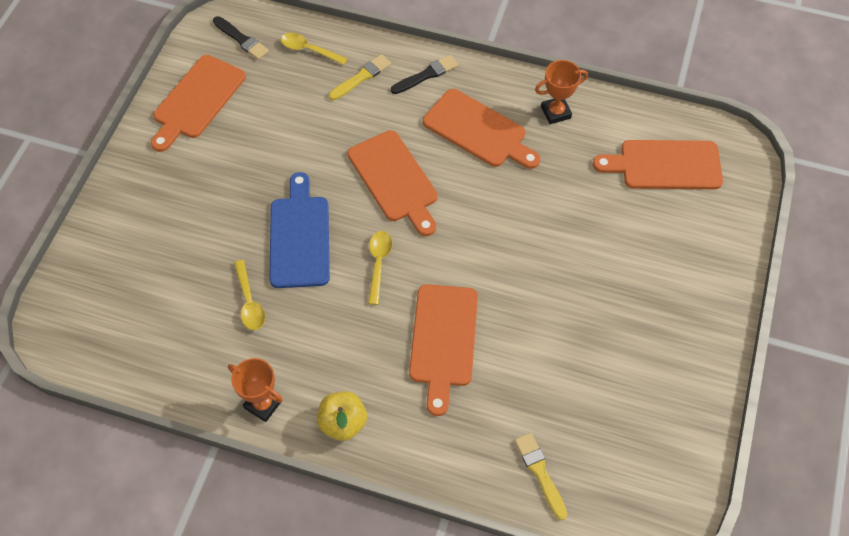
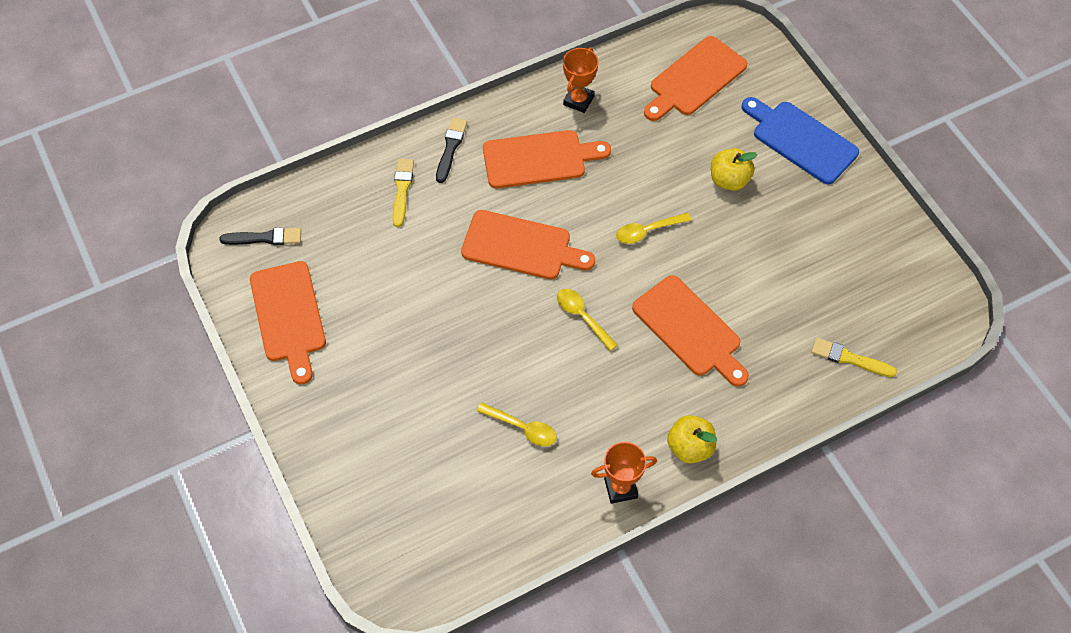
camera: 45 degrees left, 0 degrees up
blue cutting board [269,172,330,288] -> blue cutting board moved to [742,97,859,184]
yellow spoon [281,33,348,65] -> yellow spoon moved to [616,213,691,244]
none -> yellow apple [711,148,758,191]

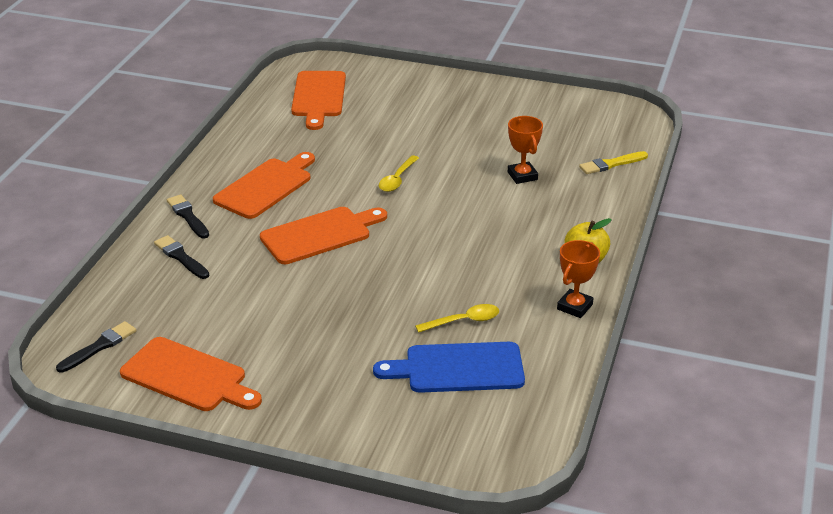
camera: 45 degrees left, 25 degrees down
yellow brush [392,159,414,227] -> black brush [154,235,209,279]
yellow spoon [557,289,618,351] -> none
orange trophy [563,47,599,113] -> orange trophy moved to [508,116,543,184]
orange cutting board [632,275,749,387] -> none
yellow apple [711,148,758,191] -> none
blue cutting board [742,97,859,184] -> blue cutting board moved to [373,342,525,393]

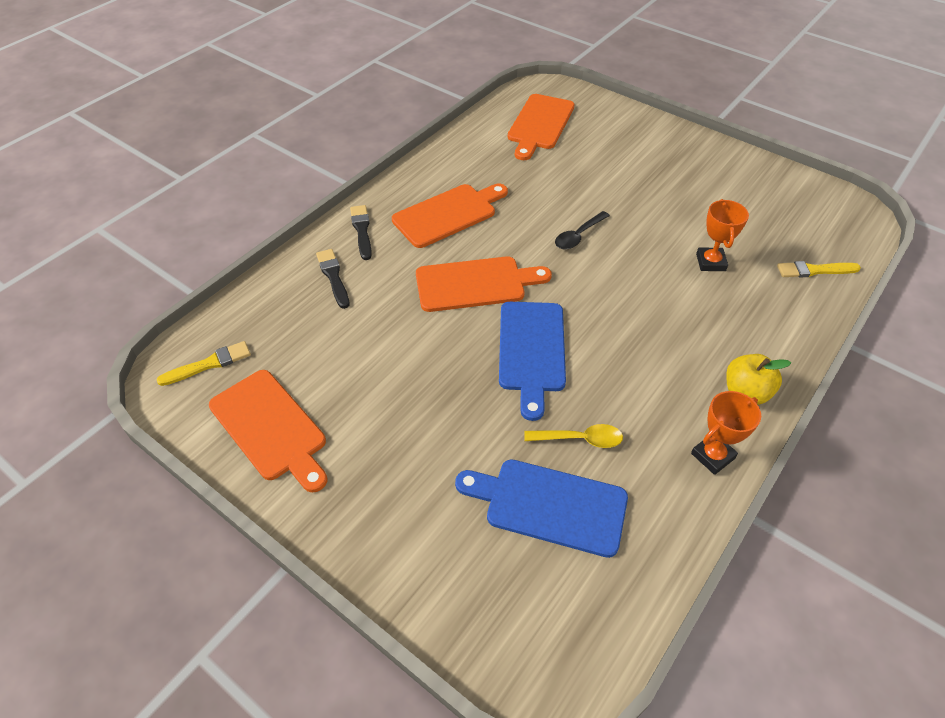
camera: 20 degrees right, 15 degrees up
black brush [56,321,136,373] -> yellow brush [156,341,251,386]
yellow spoon [379,155,419,192] -> black spoon [555,211,610,250]
none -> blue cutting board [499,302,566,421]

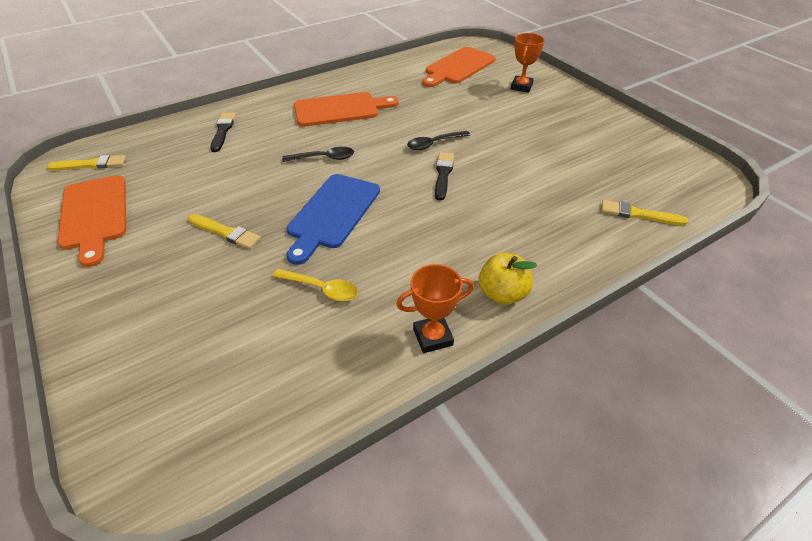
camera: 20 degrees right, 5 degrees down
black brush [350,205,372,260] -> black brush moved to [435,152,454,201]
orange cutting board [416,256,552,312] -> black spoon [282,147,354,162]
blue cutting board [455,459,628,558] -> none
orange trophy [696,199,749,271] -> orange trophy moved to [511,33,545,93]
none -> yellow brush [188,214,261,249]

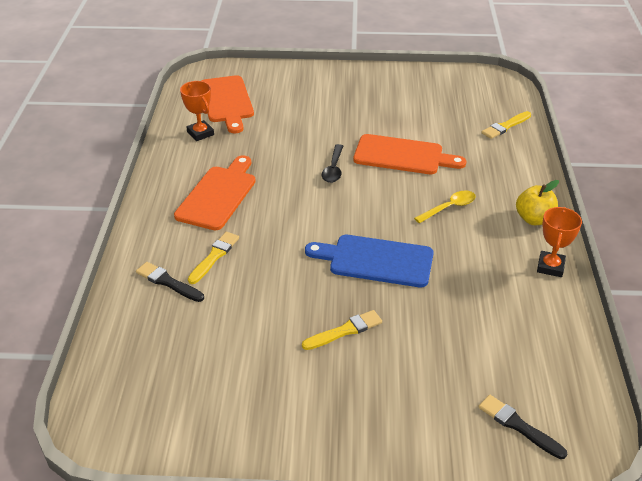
camera: 55 degrees left, 5 degrees down
yellow brush [47,155,126,171] -> yellow brush moved to [188,232,239,284]
orange cutting board [58,175,126,267] -> orange cutting board moved to [353,134,466,174]
yellow spoon [273,269,358,301] -> yellow spoon moved to [414,191,476,223]
black spoon [282,147,354,162] -> none
blue cutting board [286,174,380,265] -> blue cutting board turned 135 degrees clockwise [305,235,434,287]
black brush [435,152,454,201] -> black brush moved to [478,395,567,459]
orange trophy [511,33,545,93] -> orange trophy moved to [180,81,214,141]

